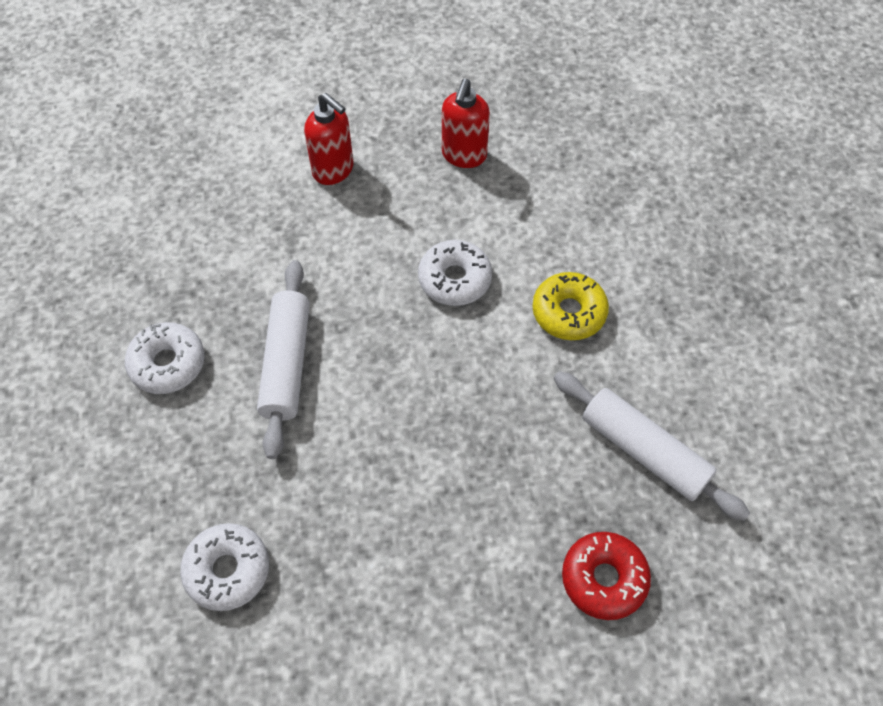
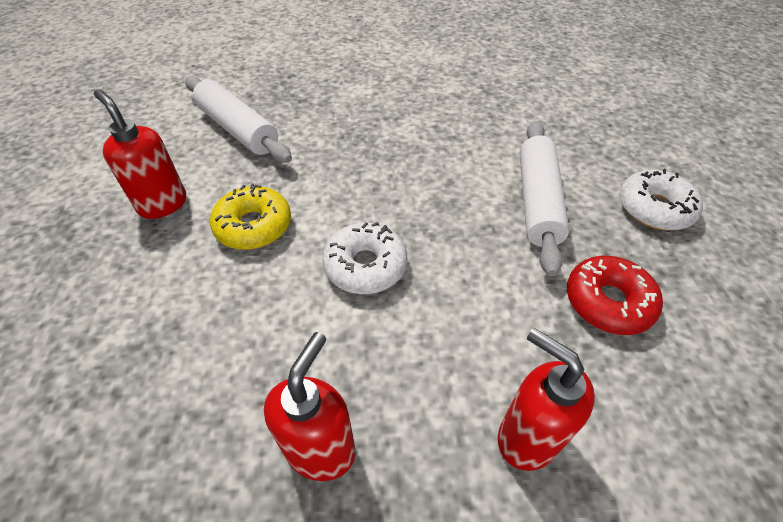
camera: 175 degrees left, 10 degrees down
white donut [180,523,269,611] -> none
red donut [562,532,651,620] -> red donut moved to [567,256,663,335]
none -> red soap dispenser [94,89,186,219]

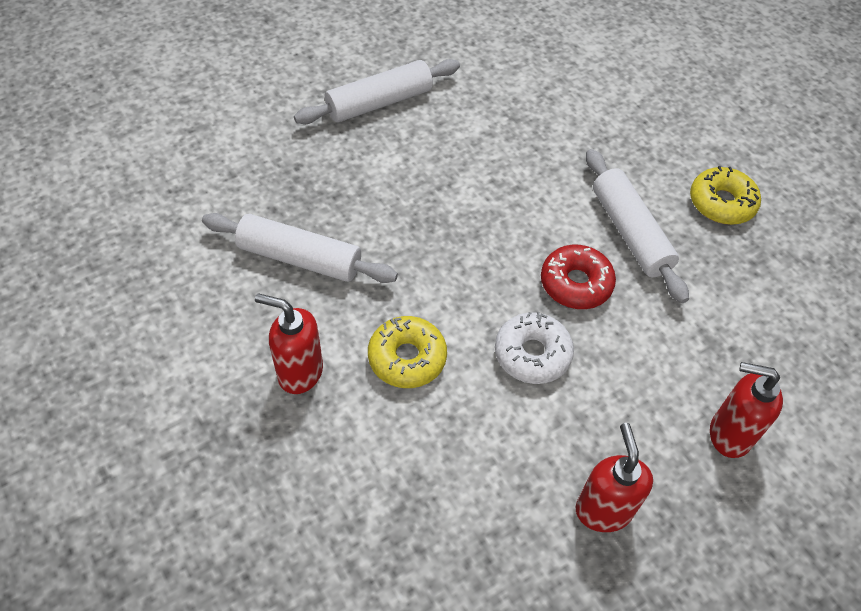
camera: 30 degrees left, 5 degrees up
red donut [567,256,663,335] -> red donut moved to [541,245,616,309]
white donut [619,169,703,231] -> yellow donut [690,166,761,225]
none -> white rolling pin [294,59,460,124]

